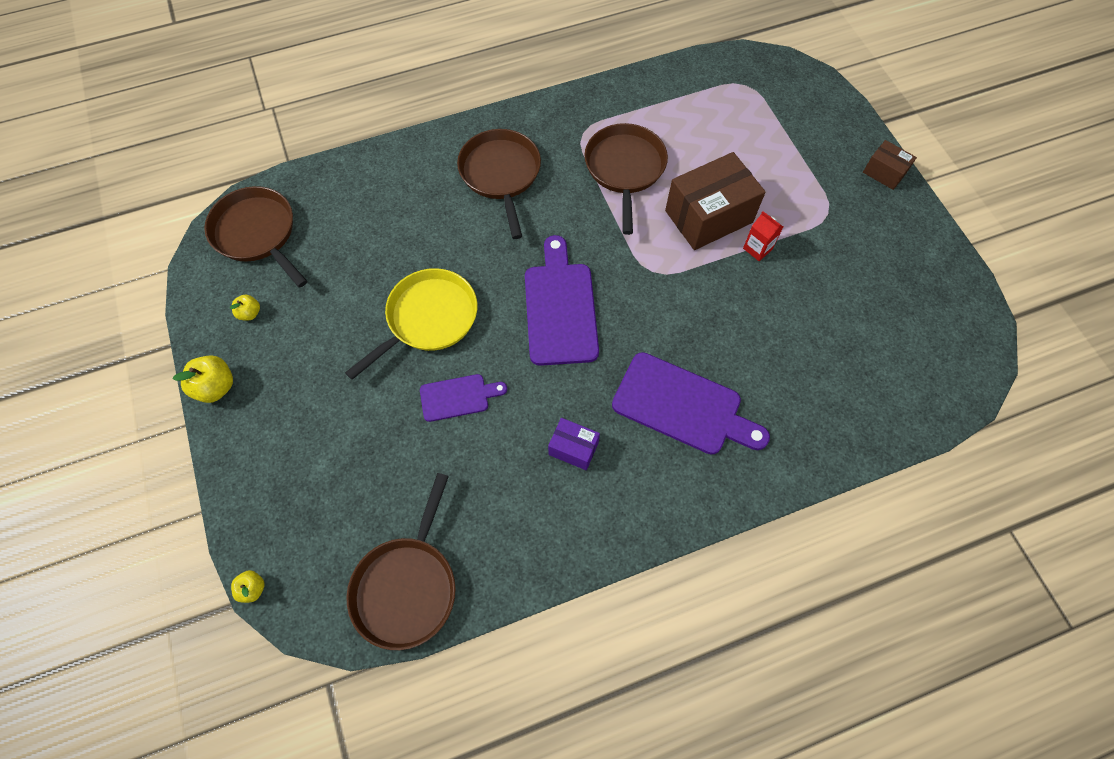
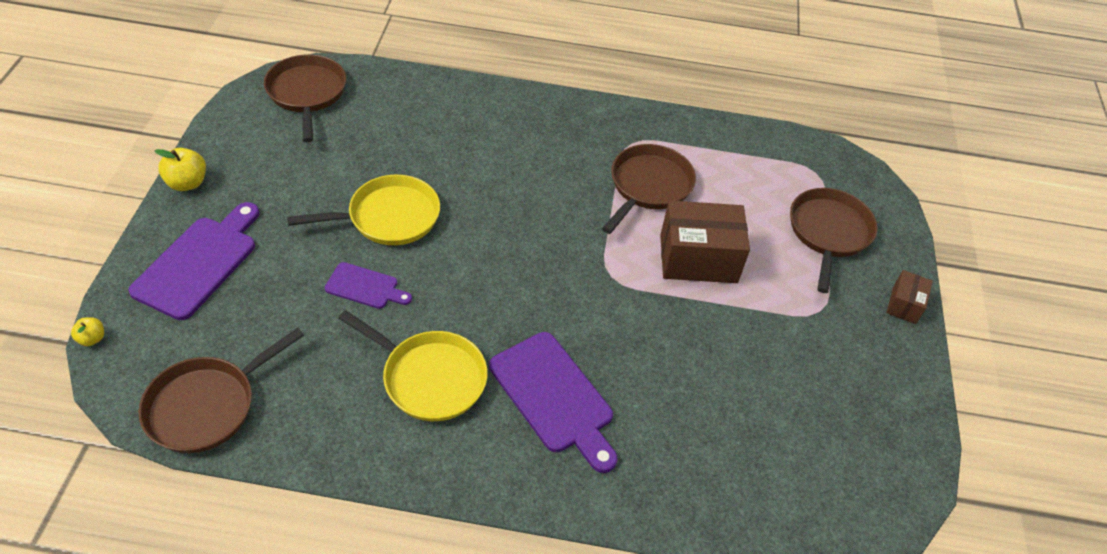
camera: 25 degrees right, 15 degrees down
yellow apple [230,295,260,321] -> none
brown pan [457,129,541,239] -> brown pan moved to [790,188,877,293]
purple cutting board [525,235,599,366] -> purple cutting board moved to [128,202,259,320]
purple box [548,418,600,470] -> yellow pan [338,310,488,421]
red carton [743,211,783,261] -> none
brown box [863,140,917,190] -> brown box turned 45 degrees clockwise [886,270,933,324]

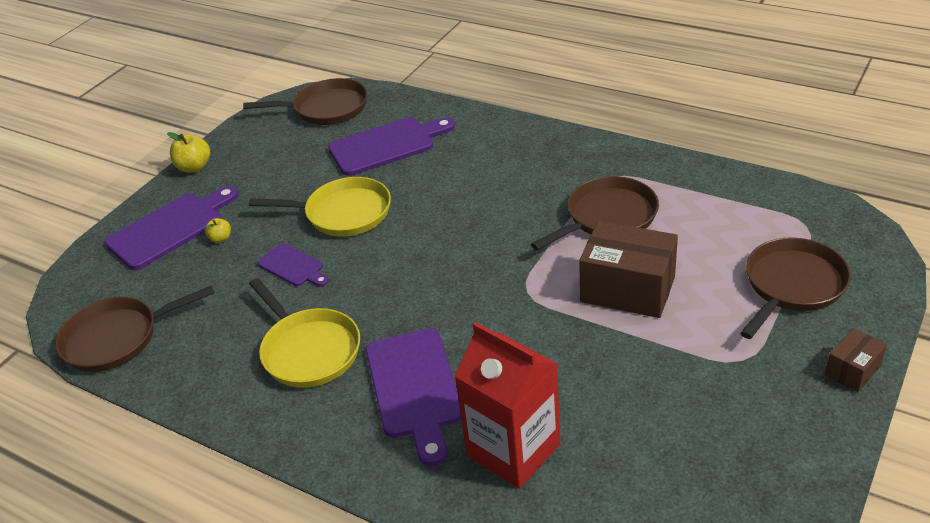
camera: 30 degrees right, 10 degrees down
yellow apple [71,317,104,346] -> yellow apple moved to [205,218,231,243]
brown pan [264,54,346,142] -> brown pan turned 75 degrees clockwise [243,78,368,125]
none -> purple cutting board [328,117,455,176]
none -> red carton [455,322,561,489]

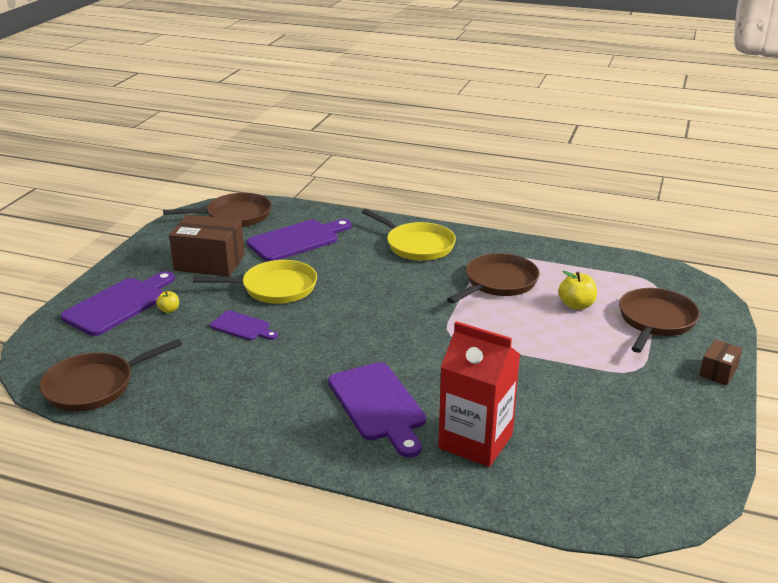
camera: 15 degrees left, 10 degrees down
yellow apple [167,132,210,173] -> yellow apple moved to [559,271,597,310]
yellow pan [249,278,360,388] -> yellow pan moved to [362,209,456,261]
brown box [579,221,678,318] -> brown box moved to [169,215,245,277]

